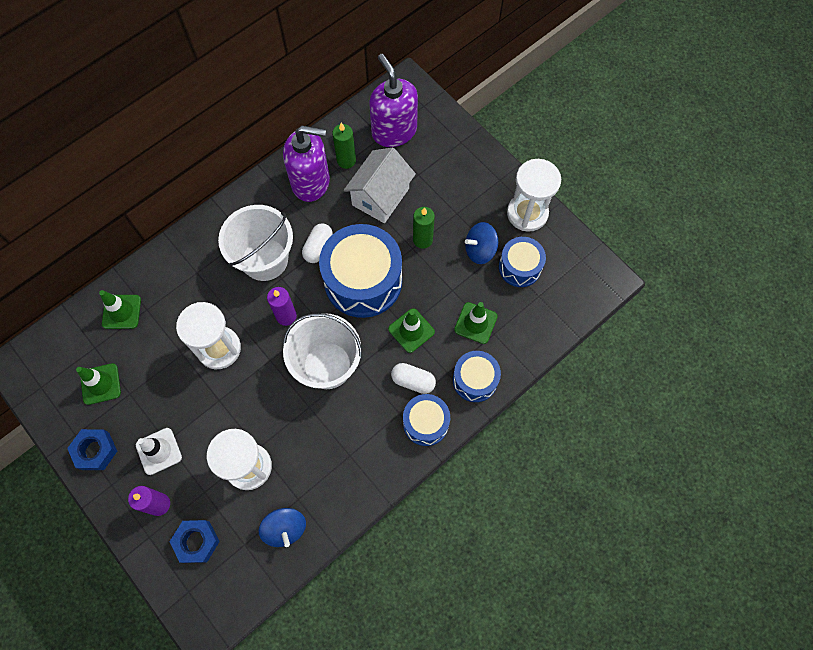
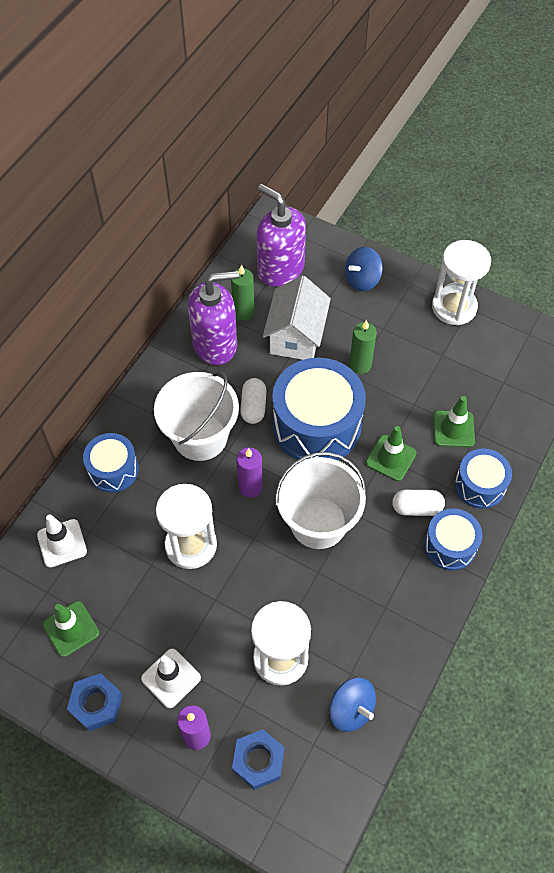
camera: 20 degrees left, 10 degrees down
green traffic cone [99,290,141,329] -> white traffic cone [37,514,87,567]
blue spinning top [465,222,498,264] -> blue spinning top moved to [345,247,383,291]
blue drum [499,237,546,287] -> blue drum moved to [83,433,139,493]

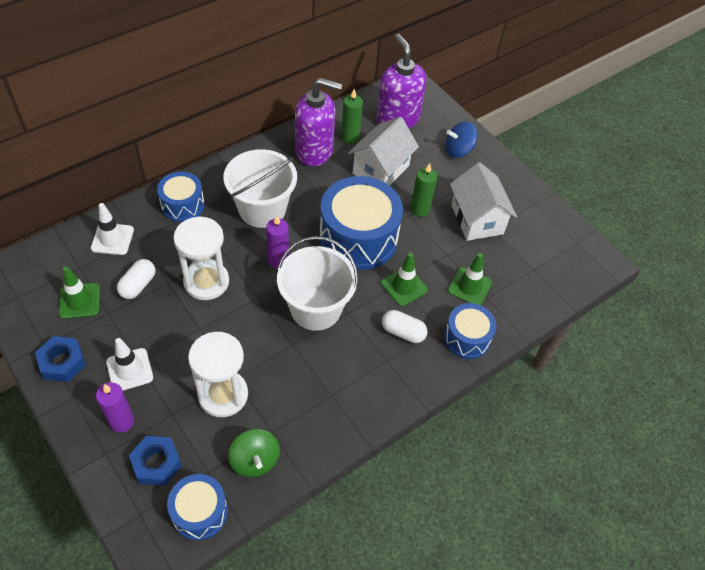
camera: 20 degrees right, 5 degrees down
white capsule [240,378,267,424] -> white capsule moved to [117,259,156,299]
blue spinning top [329,678,376,732] -> green spinning top [228,429,280,477]
blue drum [424,508,482,570] -> blue drum moved to [167,474,228,540]
white hourglass [432,240,491,325] -> none
none -> white house [450,162,517,241]

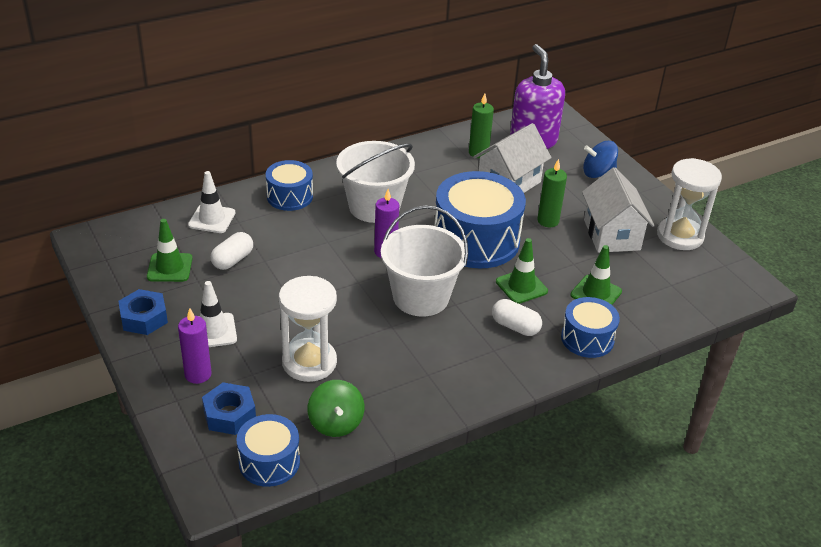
camera: 10 degrees right, 15 degrees down
white hourglass [173,216,229,300] -> white hourglass moved to [657,158,722,250]
purple soap dispenser [295,78,342,166] -> none

